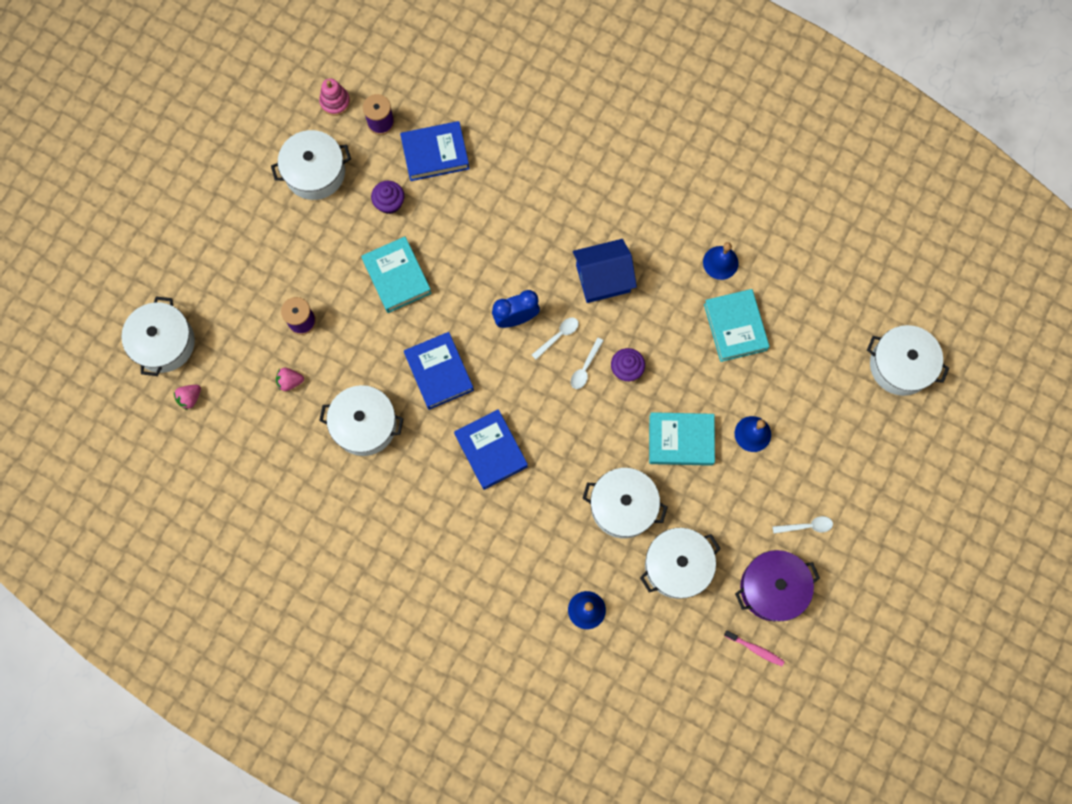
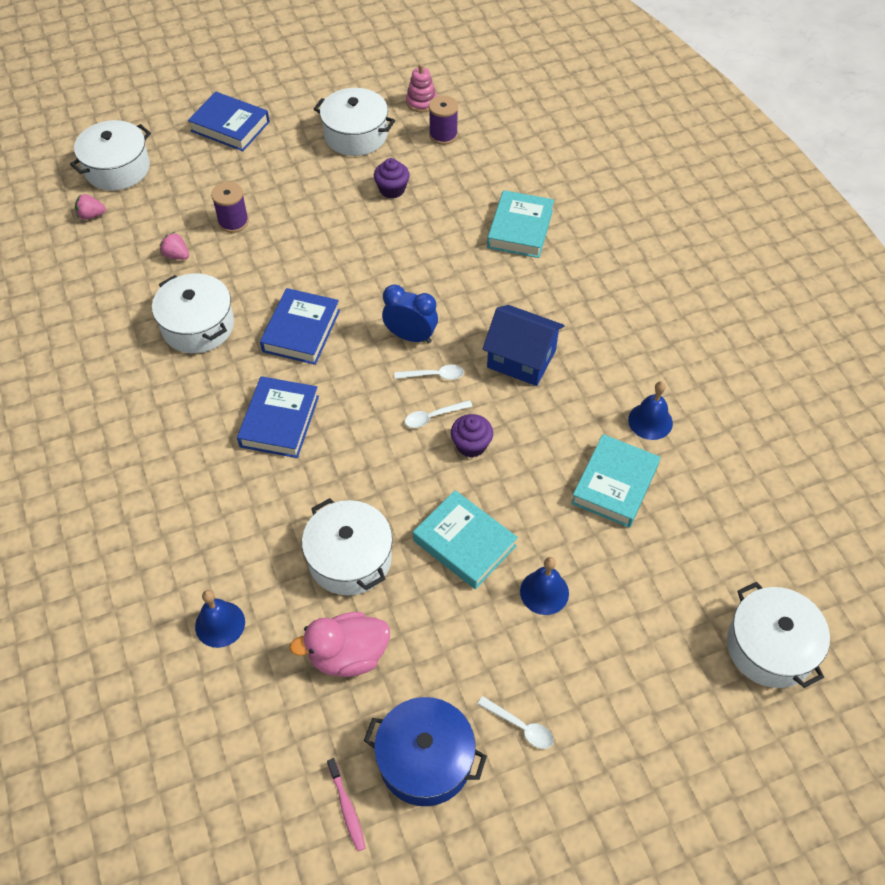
camera: 40 degrees right, 20 degrees down
turquoise book [361,237,432,313] -> turquoise book moved to [487,190,554,258]
blue book [400,121,469,181] -> blue book moved to [188,92,270,151]
white pot [640,528,721,599] -> pink duck [289,612,390,677]
purple pot [735,550,820,621] -> blue pot [364,697,487,806]

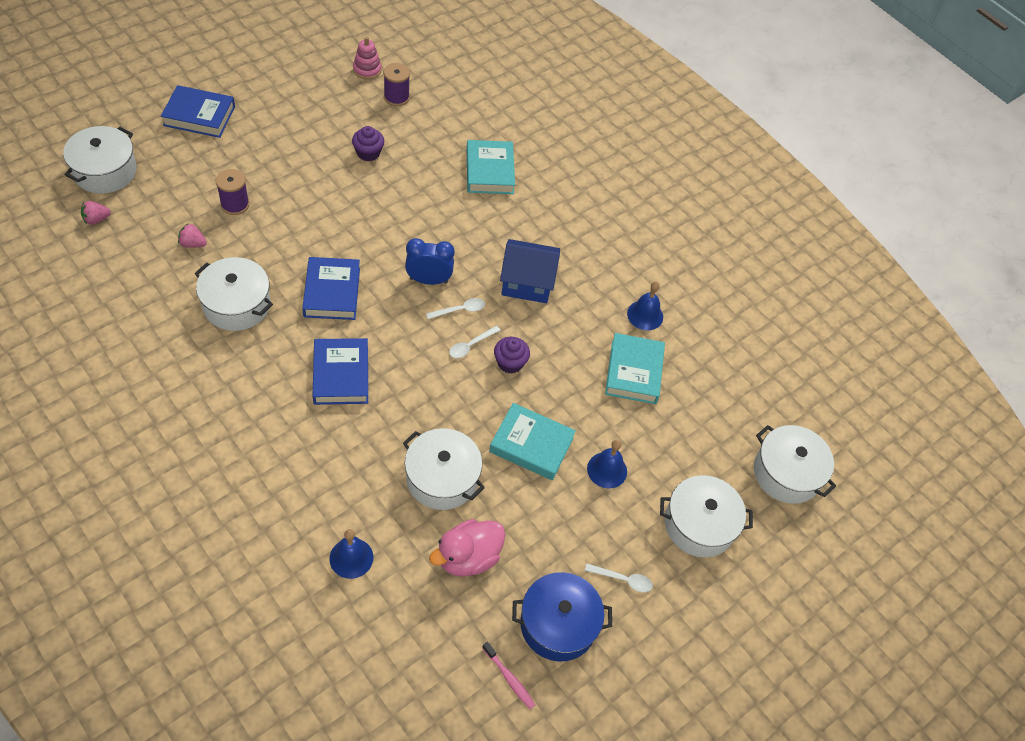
camera: 25 degrees left, 0 degrees up
white pot [314,88,395,156] -> white pot moved to [660,475,753,557]

